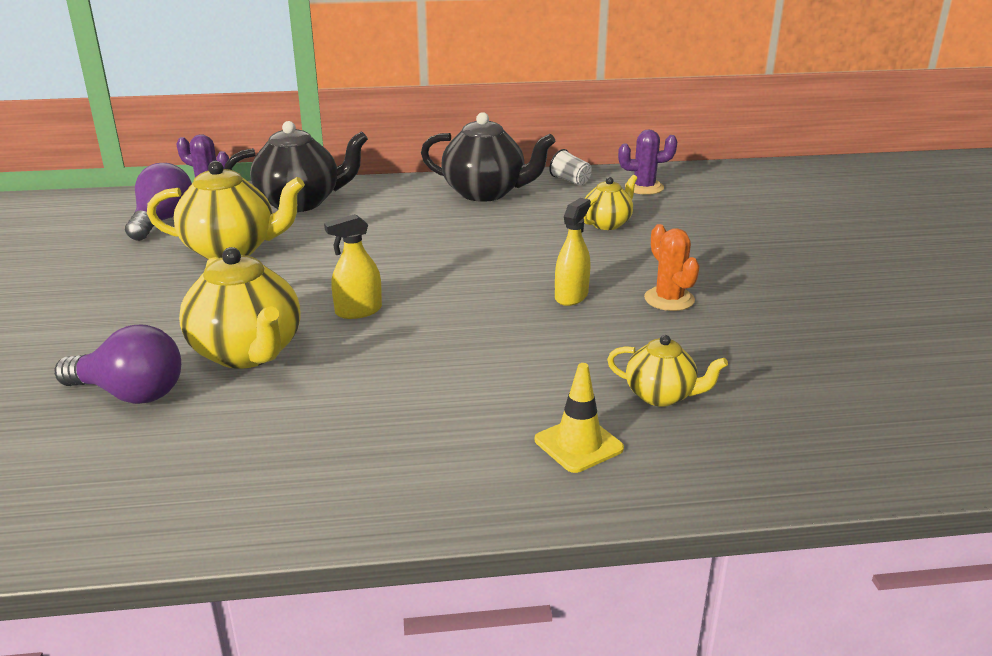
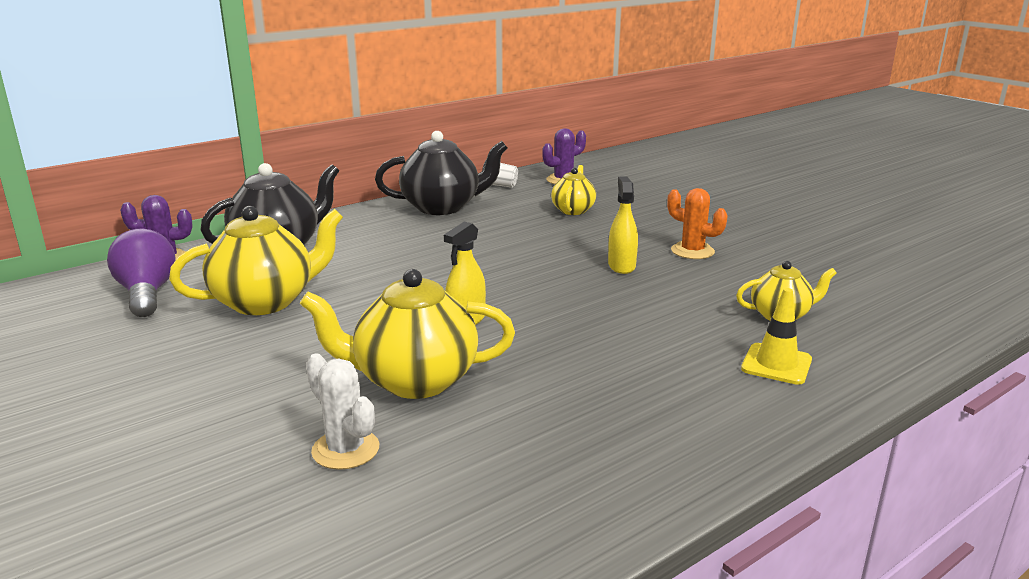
camera: 30 degrees left, 5 degrees down
purple light bulb [55,324,181,404] -> white cactus [306,353,379,470]
yellow teapot [179,247,300,369] -> yellow teapot turned 150 degrees clockwise [300,269,515,399]

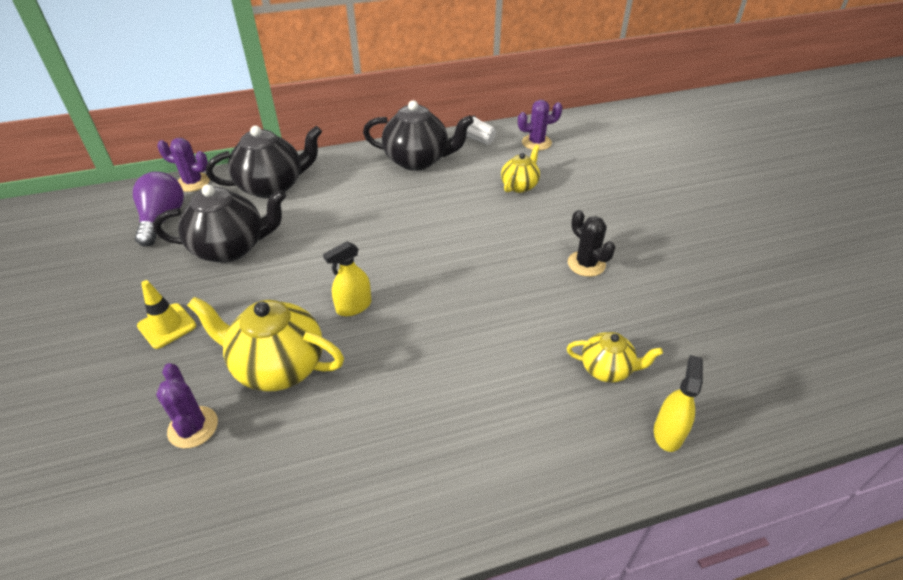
camera: 20 degrees right, 20 degrees up
yellow teapot [169,206,343,315] -> black teapot [153,184,286,263]
white cactus [306,353,379,470] -> purple cactus [156,363,218,448]
yellow spray bottle [608,177,638,274] -> yellow spray bottle moved to [654,355,703,452]
orange cactus [667,188,728,259] -> black cactus [568,210,615,277]
yellow traffic cone [741,288,812,385] -> yellow traffic cone moved to [137,280,196,349]

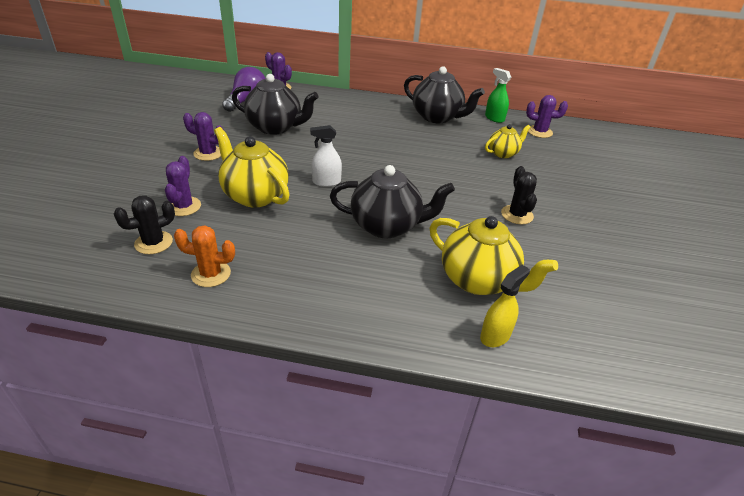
camera: 25 degrees right, 5 degrees down
yellow traffic cone [137,280,196,349] -> purple cactus [183,112,224,161]
black teapot [206,126,322,198] -> black teapot moved to [330,165,455,238]
yellow spray bottle [323,241,371,316] -> white spray bottle [310,125,342,187]
white cup [466,116,496,145] -> green spray bottle [485,68,511,123]
yellow teapot [567,332,663,383] -> yellow teapot [430,216,558,295], size x1.77
none -> black cactus [114,195,175,254]
none -> orange cactus [174,226,235,287]

